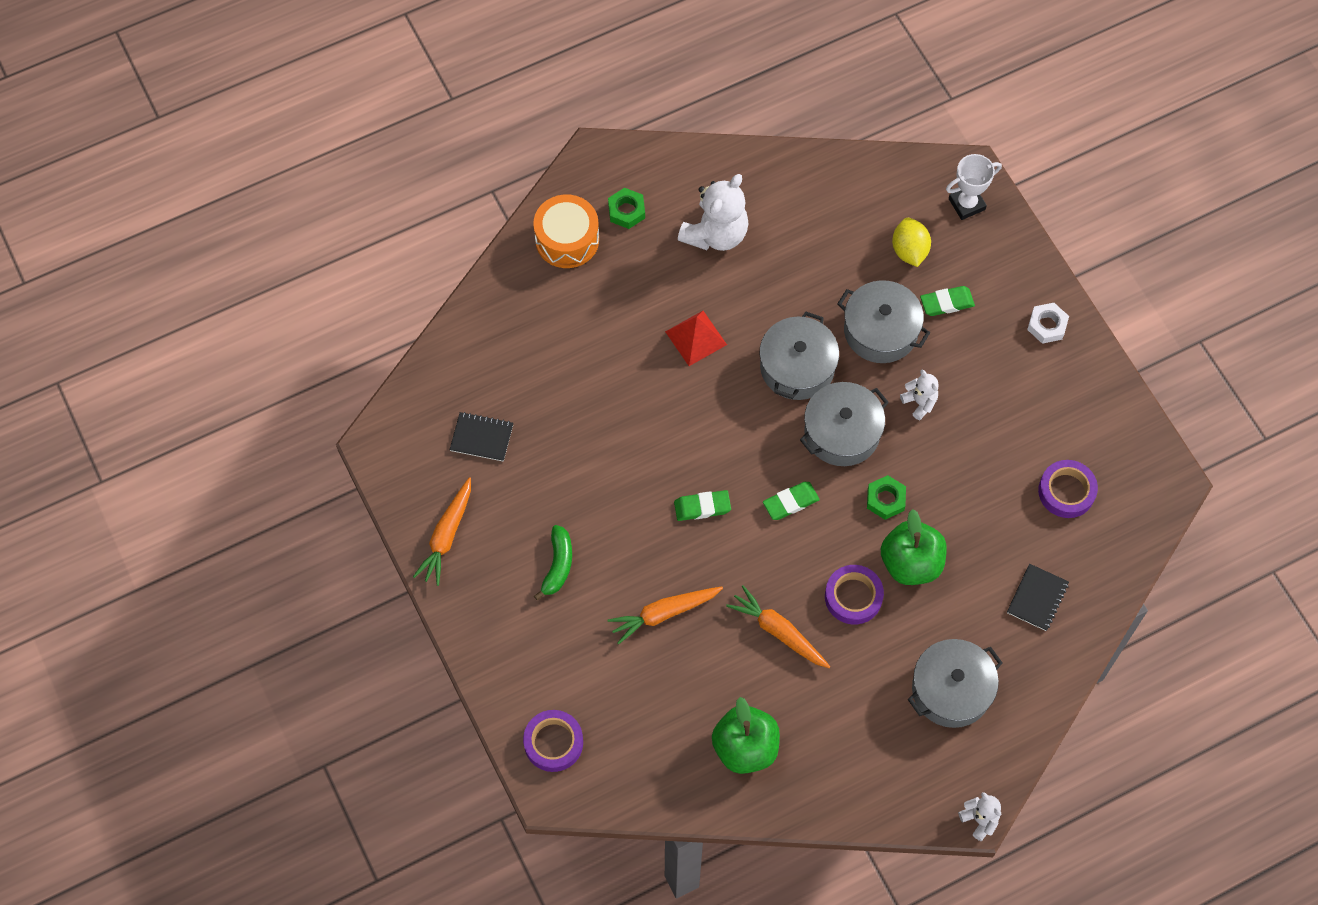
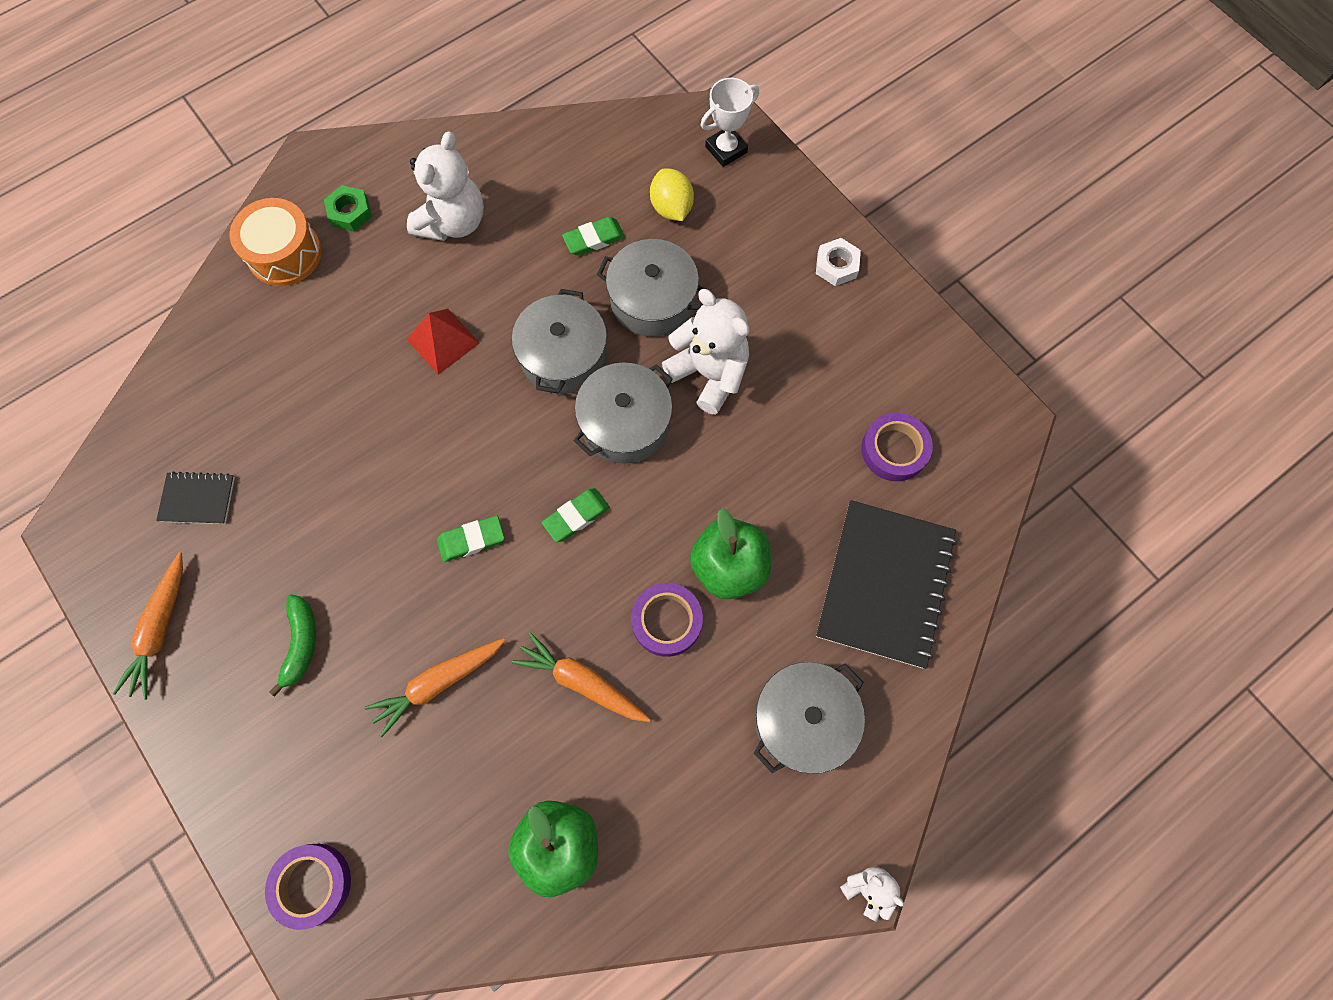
camera: 10 degrees left, 5 degrees up
green nut [867,475,906,520] -> none
white teddy bear [900,370,939,420] -> white teddy bear [662,289,750,415], size x1.96
green eraser [920,286,975,316] -> green eraser moved to [562,217,625,256]
black notebook [1007,564,1069,631] -> black notebook [816,500,957,669], size x2.09

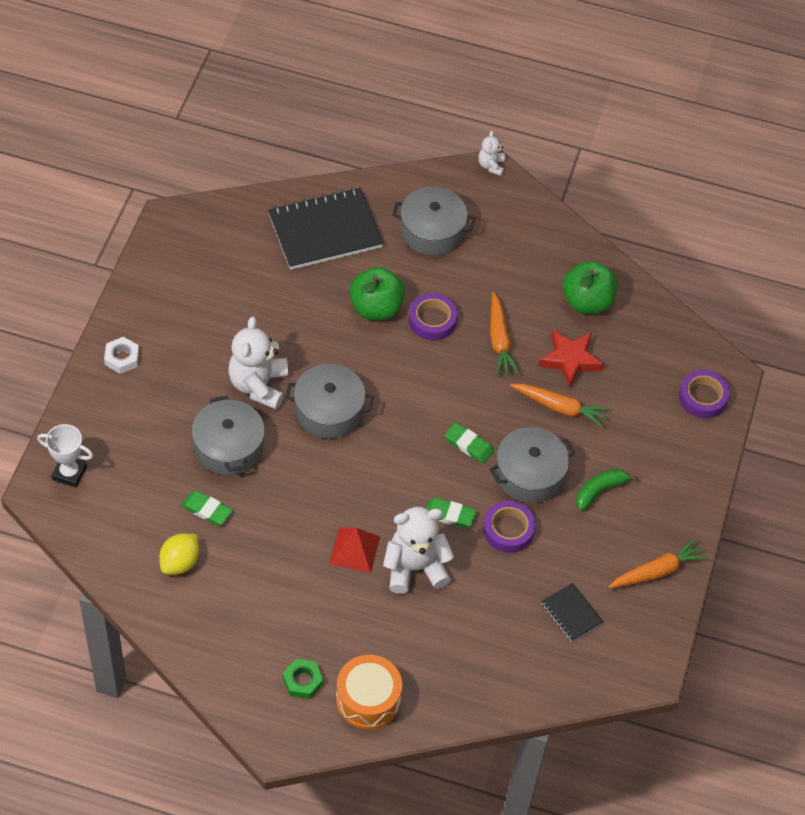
camera: 130 degrees left, 15 degrees down
white teddy bear [407,131,484,241] -> white teddy bear moved to [383,507,454,594]
grey pot [512,289,607,394] -> grey pot moved to [489,427,575,503]
green eraser [541,488,610,542] -> green eraser moved to [426,498,477,528]
yellow lemon [650,168,694,221] -> yellow lemon moved to [159,533,199,575]
purple tape [861,412,933,481] -> purple tape moved to [483,501,536,553]
none -> red star [538,330,604,387]

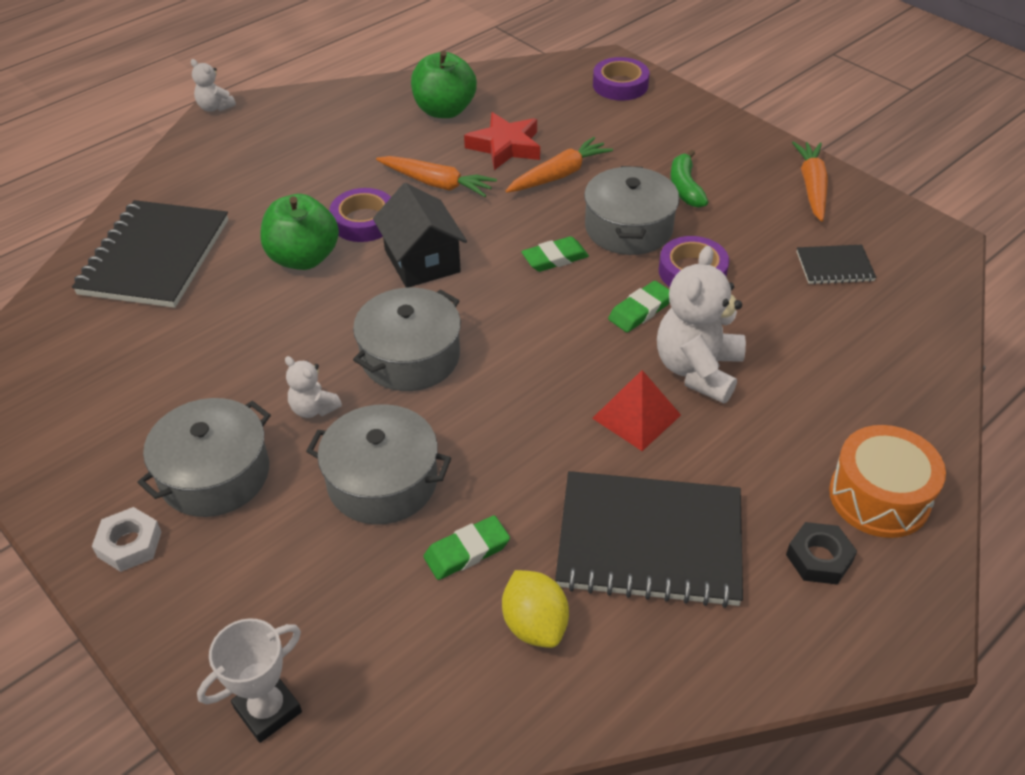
camera: 55 degrees left, 10 degrees down
white teddy bear [228,317,288,410] -> white teddy bear [285,356,342,418], size x0.51
green nut [283,659,323,699] -> black nut [786,522,857,585]
grey pot [392,187,475,256] -> grey pot moved to [137,398,271,517]
none -> black house [373,183,467,288]
none -> black notebook [555,471,743,608]

